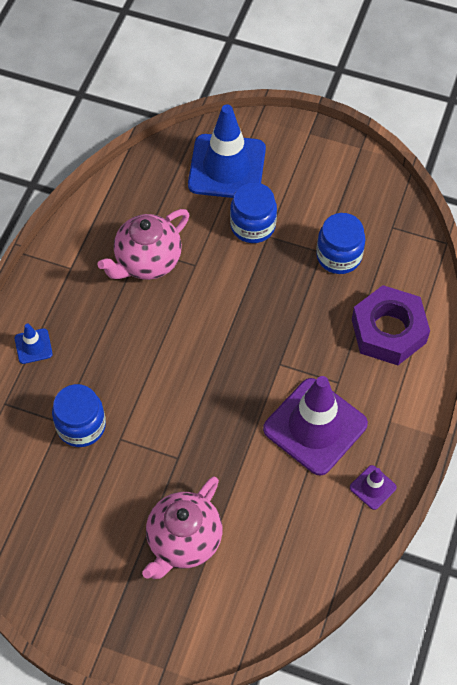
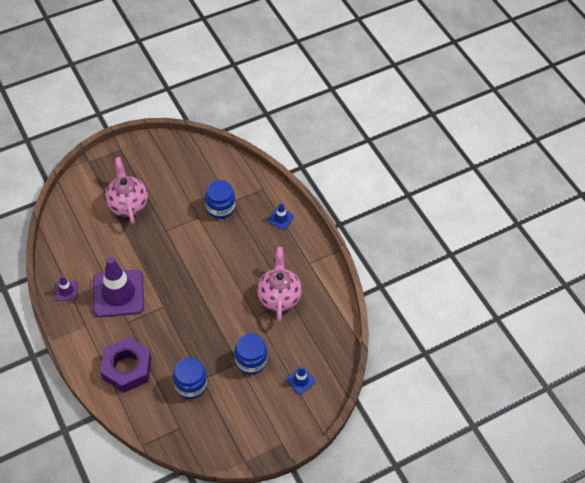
camera: 130 degrees right, 5 degrees down
blue traffic cone [188,105,266,198] -> blue traffic cone [286,367,316,394], size x0.44

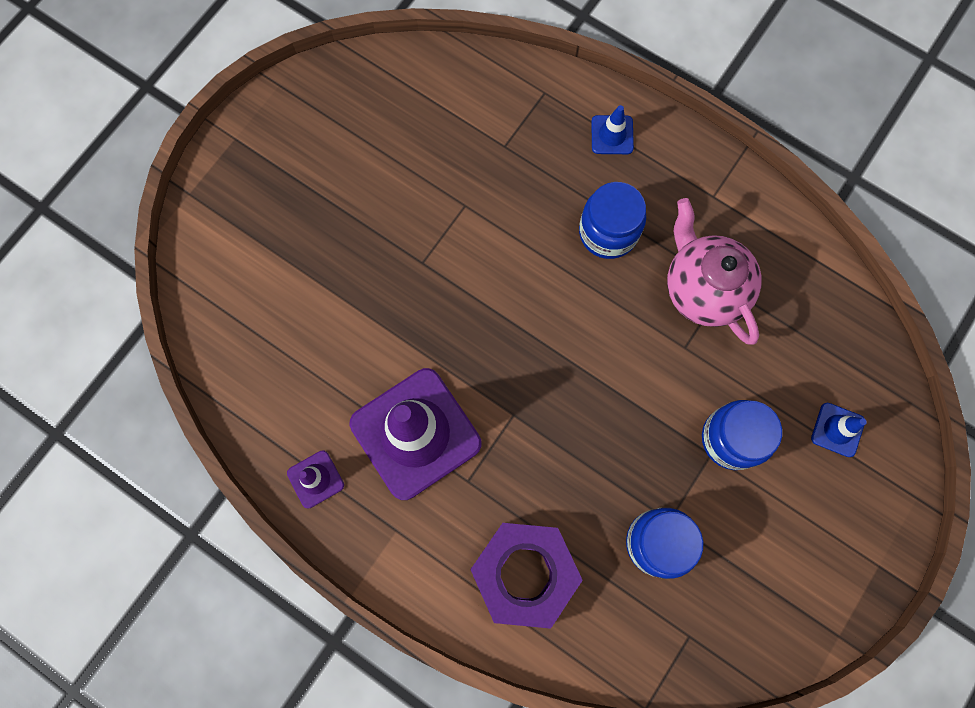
camera: 25 degrees left, 20 degrees up
pink teapot [105,157,148,224] -> none
blue jar [205,180,235,219] -> blue jar moved to [579,182,646,259]

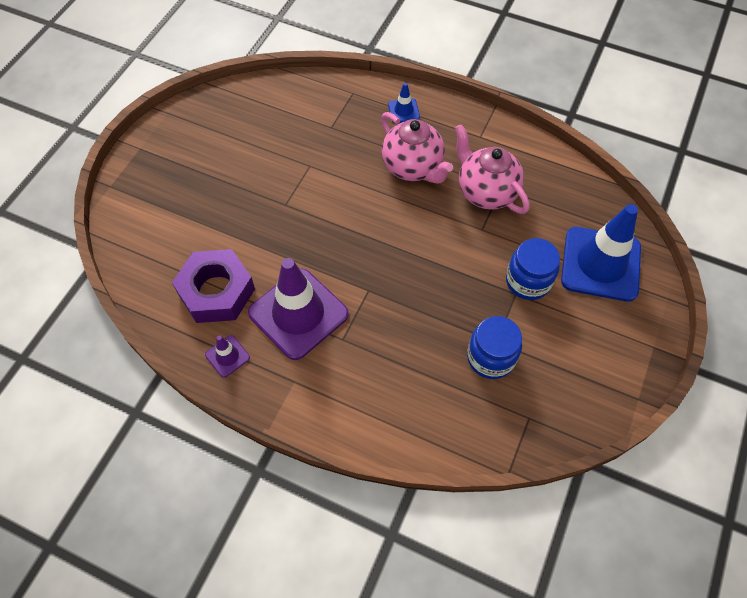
camera: 10 degrees left, 15 degrees down
purple nut [470,523,583,629] -> purple nut moved to [172,249,255,323]
blue jar [579,182,646,259] -> pink teapot [381,112,453,184]
blue traffic cone [811,403,867,457] -> blue traffic cone [561,204,641,302], size x2.30

